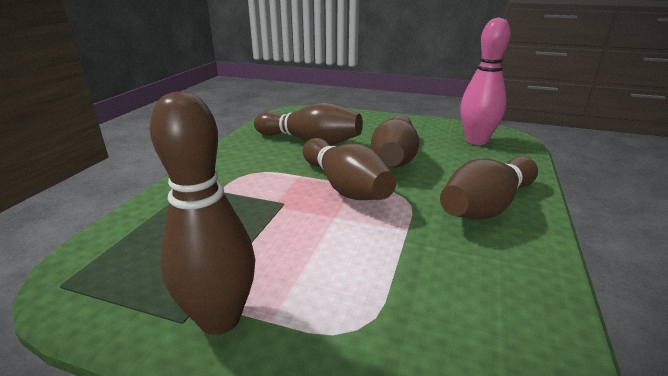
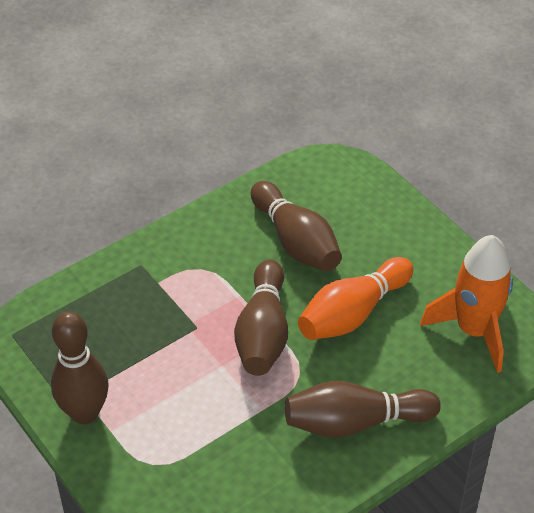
camera: 35 degrees right, 20 degrees up
brown bowling pin [371,115,419,168] -> orange bowling pin [298,257,413,340]
pink bowling pin [460,17,511,145] -> orange rocket [420,235,513,373]

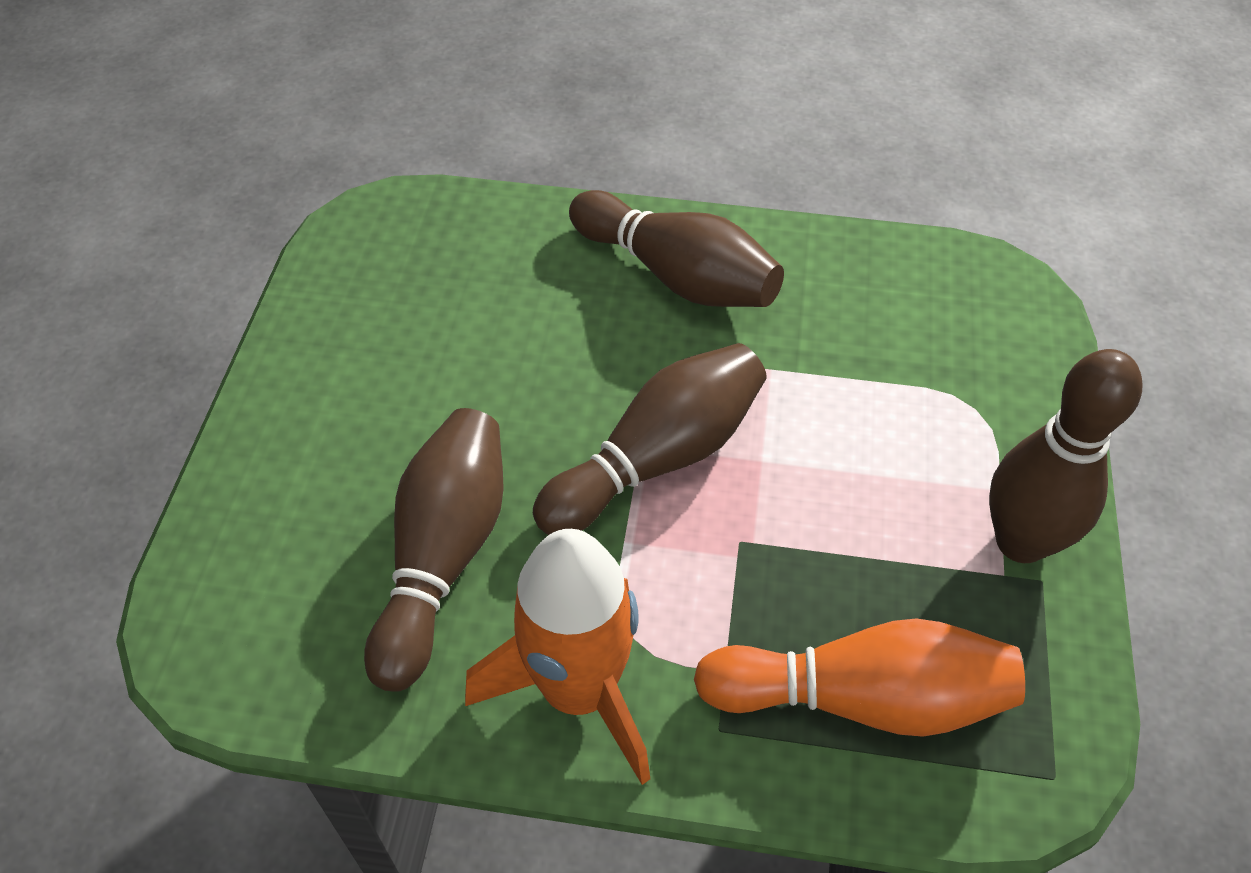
camera: 135 degrees left, 5 degrees up
orange bowling pin [298,257,413,340] -> orange bowling pin moved to [694,618,1025,737]
orange rocket [420,235,513,373] -> orange rocket moved to [465,529,650,785]

